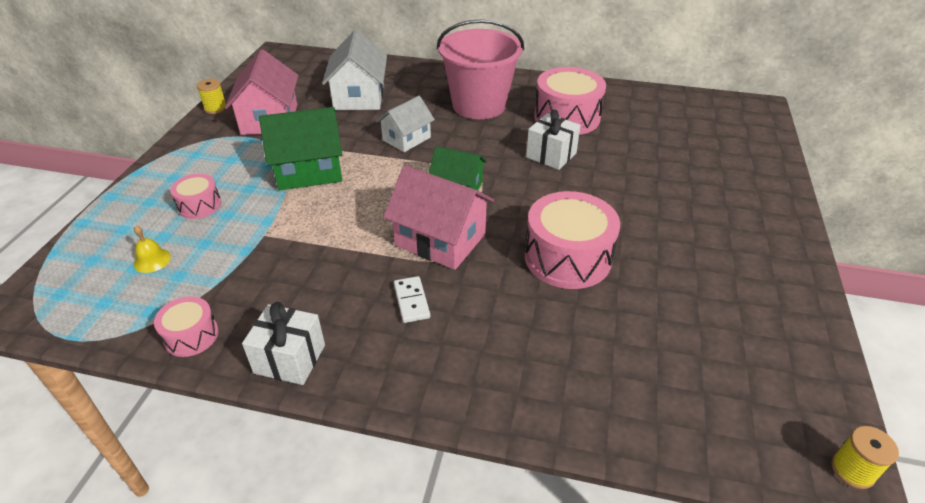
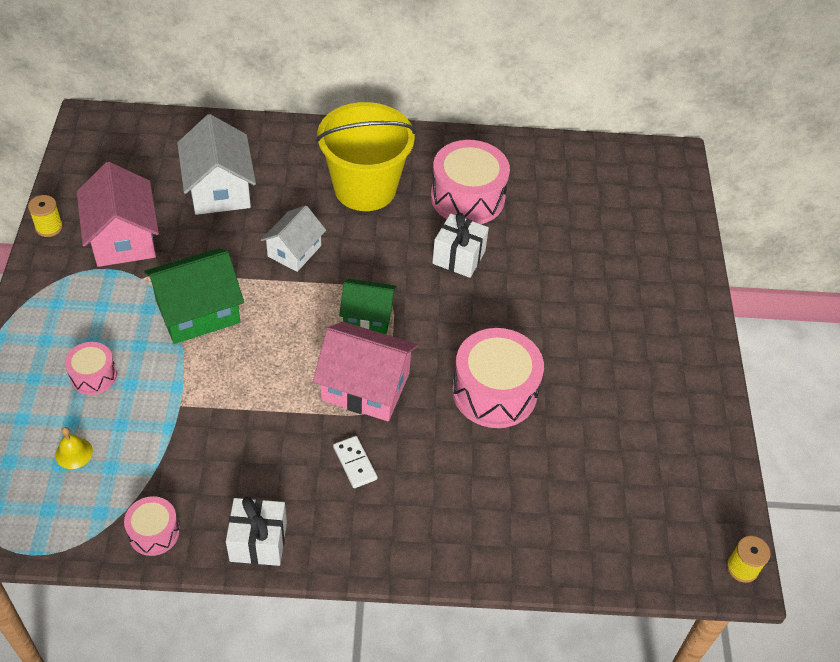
camera: 15 degrees left, 10 degrees up
pink bucket [437,19,524,119] -> yellow bucket [316,102,416,211]

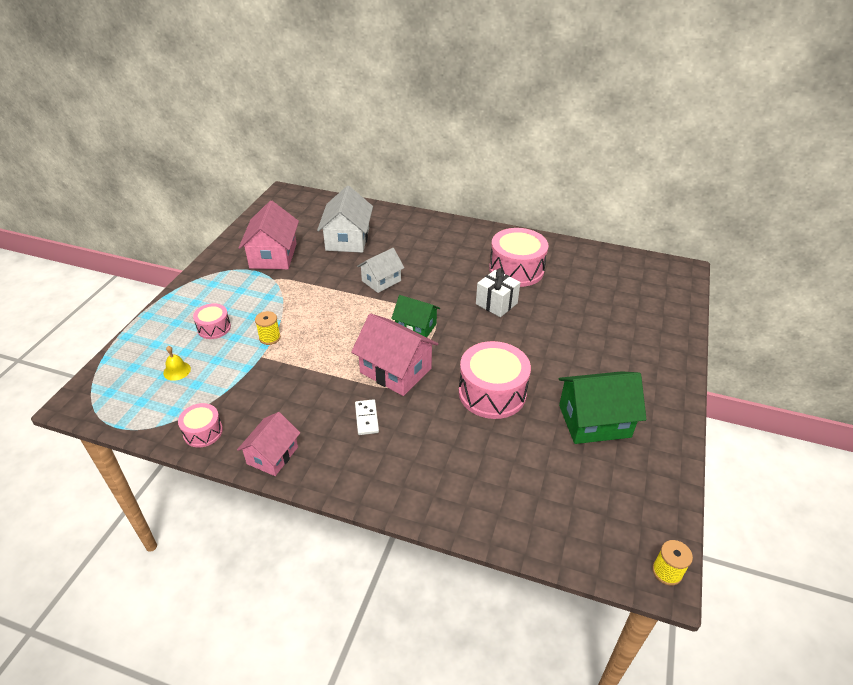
camera: 20 degrees right, 10 degrees down
yellow spool [28,195,63,237] -> yellow spool moved to [255,311,281,345]
green house [144,249,244,344] -> green house moved to [559,371,646,444]
white gift [226,497,287,566] -> pink house [237,412,300,476]
yellow bucket [316,102,416,211] -> none

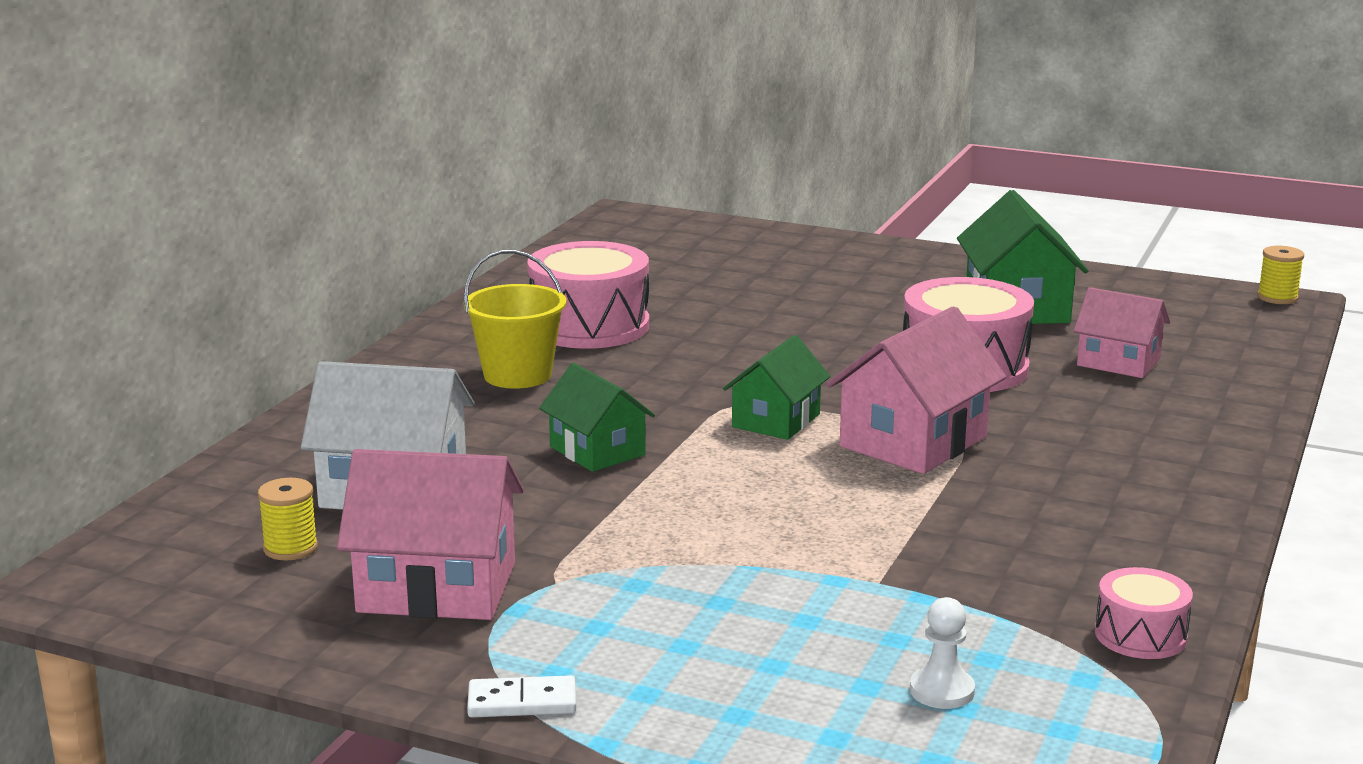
camera: 85 degrees left, 20 degrees down
yellow bell [163,346,191,381] -> white pawn [910,597,975,709]
pink drum [193,303,231,339] -> none
pink house [237,412,300,476] -> pink house moved to [1074,287,1170,378]
yellow spool [255,311,281,345] -> yellow spool moved to [258,478,318,560]
white domino [355,399,379,435] -> white domino moved to [467,675,576,718]
white house [357,248,404,293] -> green house [539,363,655,472]
white gift [476,268,520,317] -> none
none -> yellow bucket [464,250,567,389]

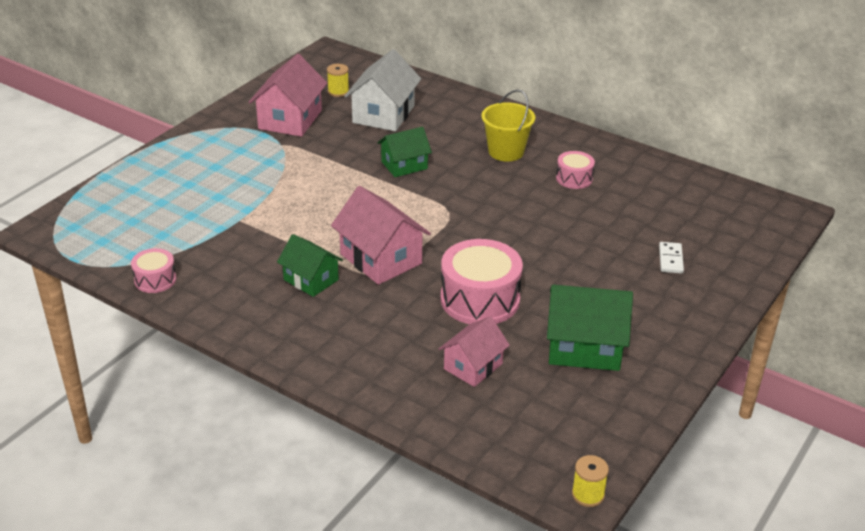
camera: 100 degrees right, 15 degrees up
white domino [467,675,576,718] -> white domino moved to [659,242,684,274]
pink drum [527,241,649,349] -> pink drum [556,151,595,189], size x0.53
green house [723,335,830,440] -> green house moved to [277,234,343,297]
white pawn [910,597,975,709] -> none

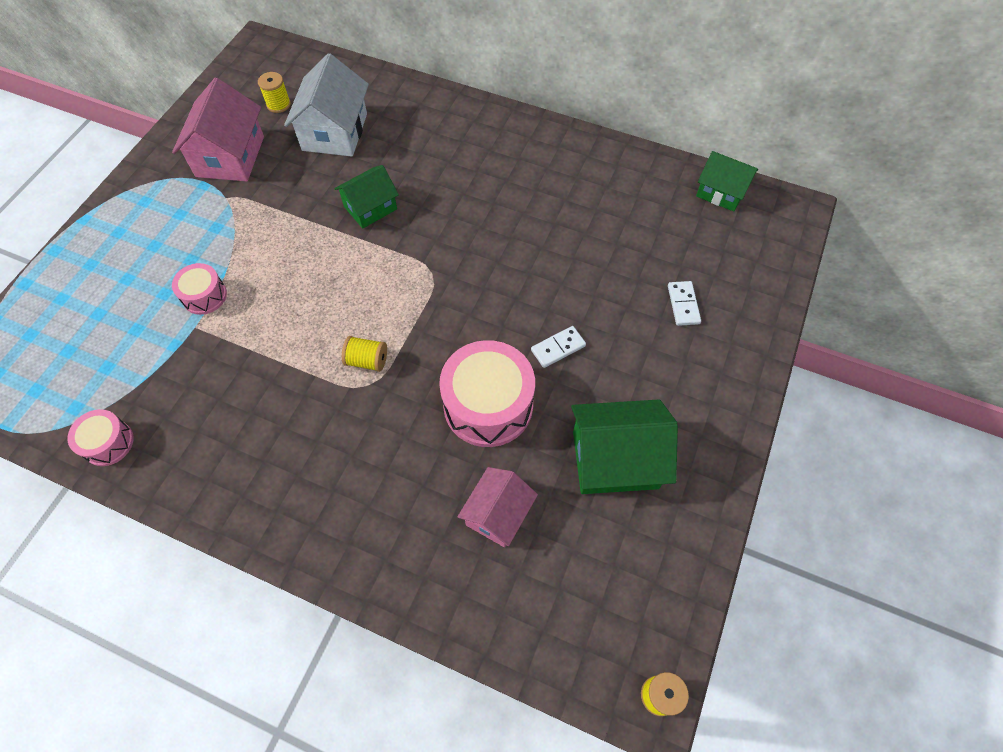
camera: 10 degrees left, 25 degrees up
green house [277,234,343,297] -> green house moved to [696,151,758,212]
pink house [331,186,431,285] -> yellow spool [342,336,387,372]
yellow bucket [481,89,535,161] -> none
pink drum [556,151,595,189] -> pink drum moved to [172,263,227,315]
none -> white domino [531,326,586,368]

